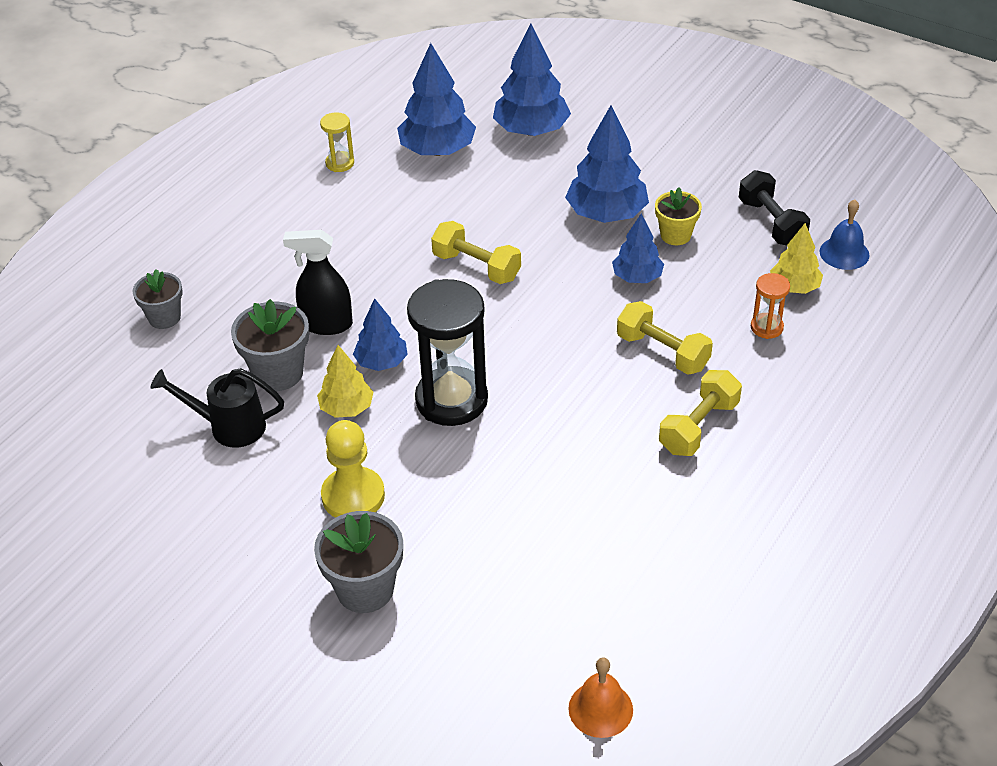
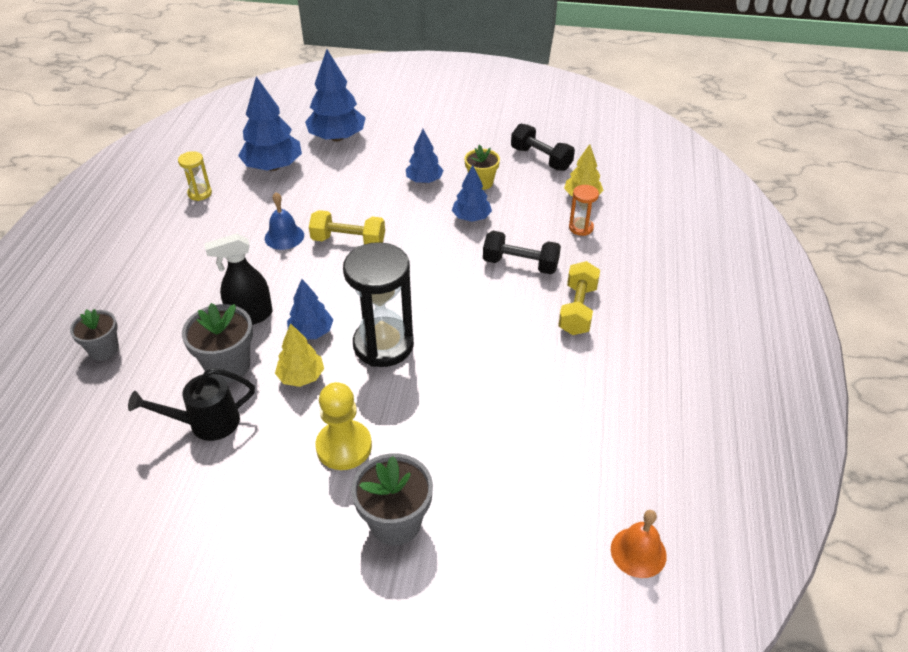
camera: 25 degrees left, 0 degrees up
blue tree [565,105,649,223] -> blue tree [406,129,444,183], size x0.60
yellow dumbbell [617,301,713,375] -> black dumbbell [483,231,561,274]
blue bell [819,199,870,270] -> blue bell moved to [265,192,304,250]

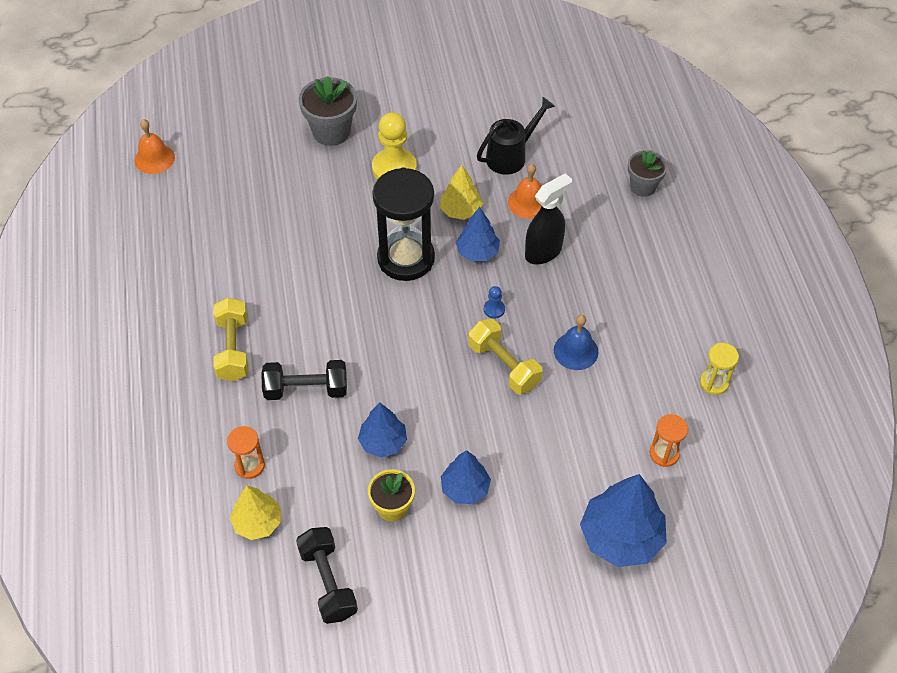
camera: 160 degrees right, 10 degrees up
grey flower pot [182,303,253,383] -> orange bell [508,164,542,219]
blue tree [238,76,302,171] -> orange hourglass [649,414,688,467]
yellow dumbbell [309,210,385,244] -> yellow dumbbell turned 60 degrees clockwise [468,319,543,394]
black dumbbell [511,124,575,171] -> black dumbbell turned 45 degrees clockwise [296,527,358,624]
none -> blue pawn [484,286,505,319]

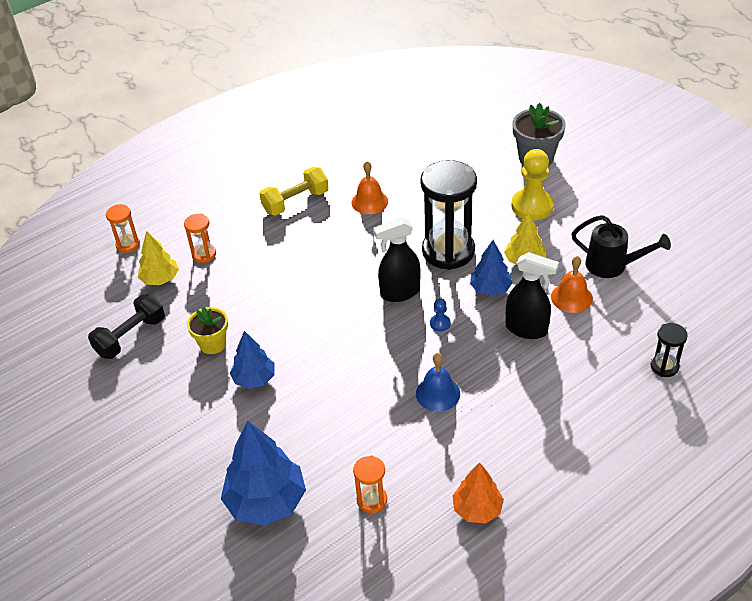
camera: 65 degrees right, 10 degrees down
orange bell [134,119,175,174] -> orange bell moved to [352,161,388,214]
black dumbbell [261,360,347,400] -> none
blue tree [358,403,407,458] -> none
yellow dumbbell [468,319,543,394] -> none
grey flower pot [628,150,667,197] -> black hourglass [650,323,688,377]
yellow hourglass [700,343,739,395] -> orange tree [452,462,504,523]
none -> orange hourglass [106,204,140,253]
none -> black spray bottle [373,218,421,302]

